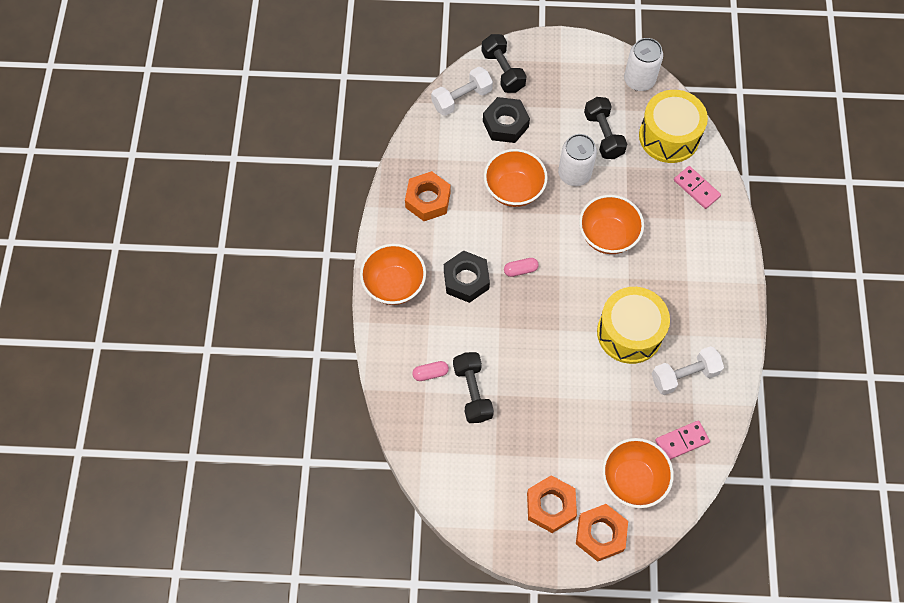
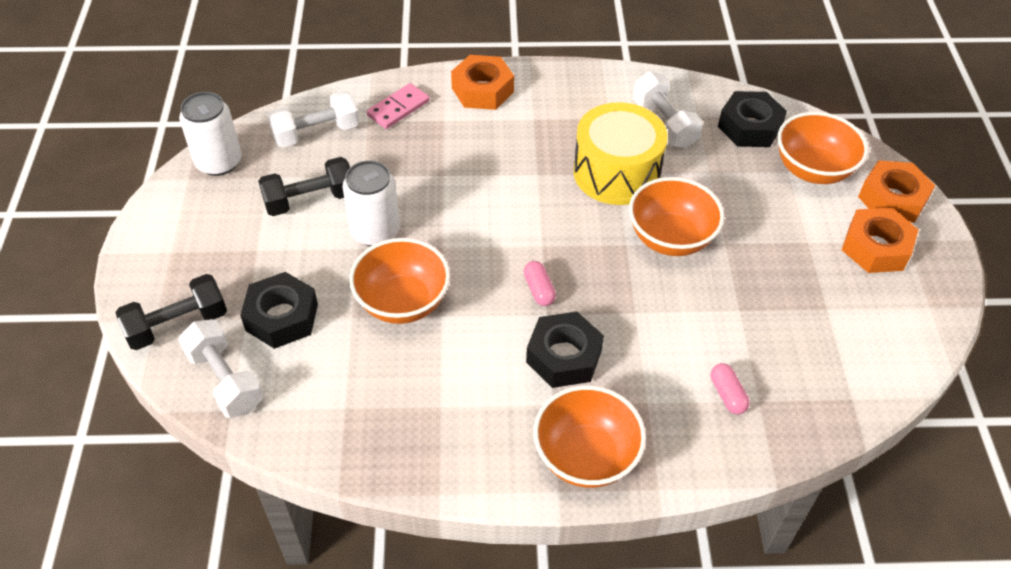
camera: 95 degrees left, 15 degrees down
orange nut [405,171,451,221] -> orange nut moved to [451,55,514,110]
black dumbbell [453,352,494,423] -> none
orange bowl [579,195,644,254] -> orange bowl moved to [629,177,724,256]
yellow drum [639,90,708,163] -> white dumbbell [268,91,359,147]
pink domino [655,420,710,460] -> black nut [718,91,787,147]

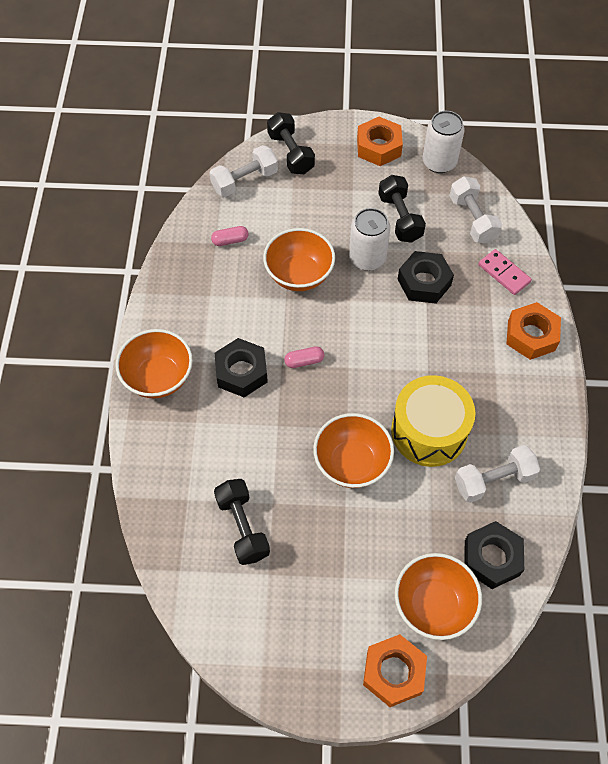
camera: 95 degrees right, 10 degrees up
black nut [240,272,318,349] -> black nut moved to [397,251,454,304]
pink capsule [711,363,750,414] -> pink capsule moved to [211,226,249,246]
orange nut [842,208,919,273] -> orange nut moved to [357,117,403,166]
none -> black dumbbell [214,479,270,565]

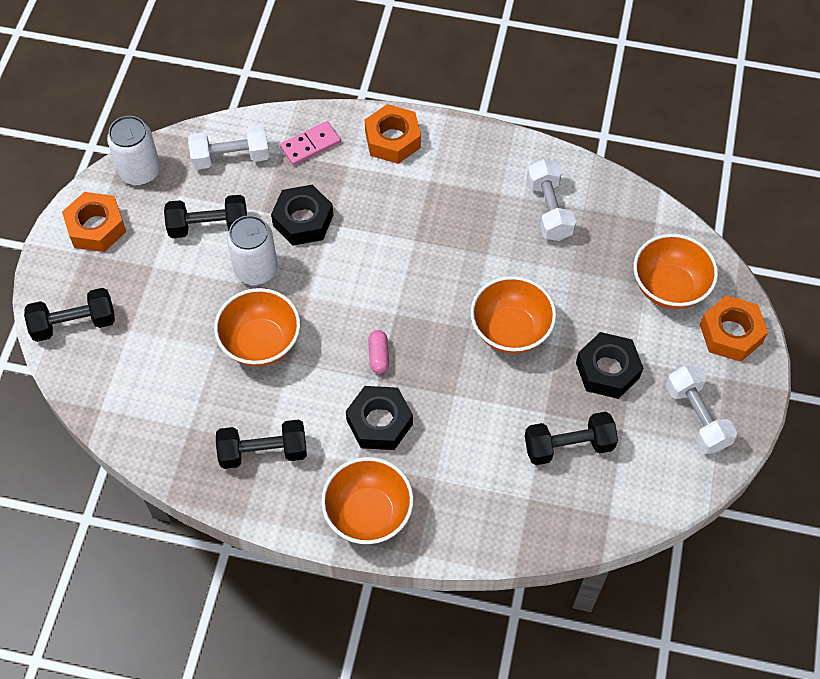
camera: 80 degrees left, 0 degrees up
white dumbbell [209,145,278,197] -> white dumbbell moved to [666,365,737,454]
pink capsule [211,226,249,246] -> none
yellow drum [391,375,475,467] -> none
black nut [464,521,524,589] -> black nut moved to [576,332,643,399]
none -> black dumbbell [216,419,307,469]

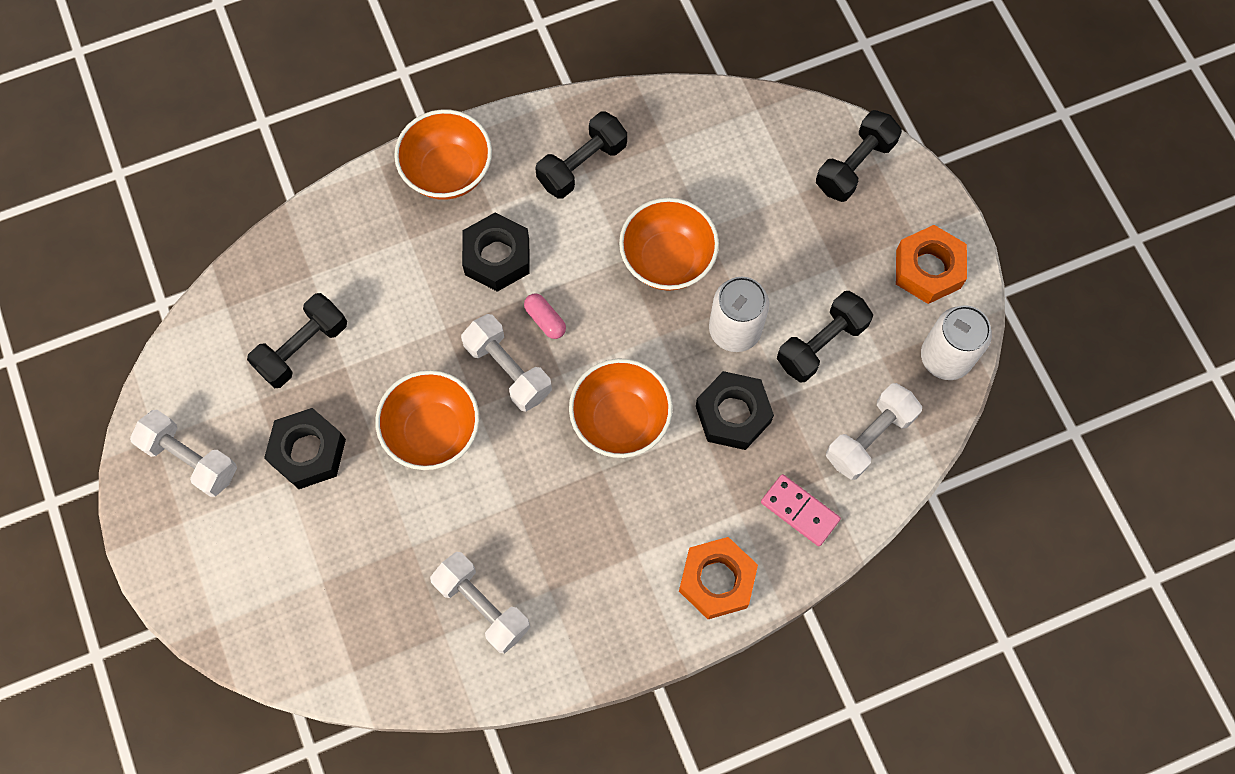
camera: 145 degrees right, 10 degrees up
pink domino [280,121,341,166] -> pink domino turned 75 degrees counterclockwise [761,474,841,546]
orange bowl [634,234,718,309] -> orange bowl moved to [569,359,673,458]
orange nut [700,295,768,362] -> none
none -> white dumbbell [461,314,552,412]

